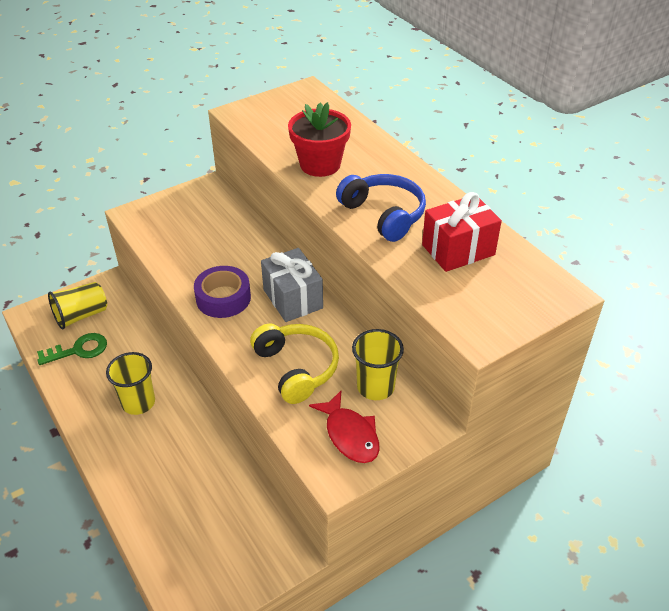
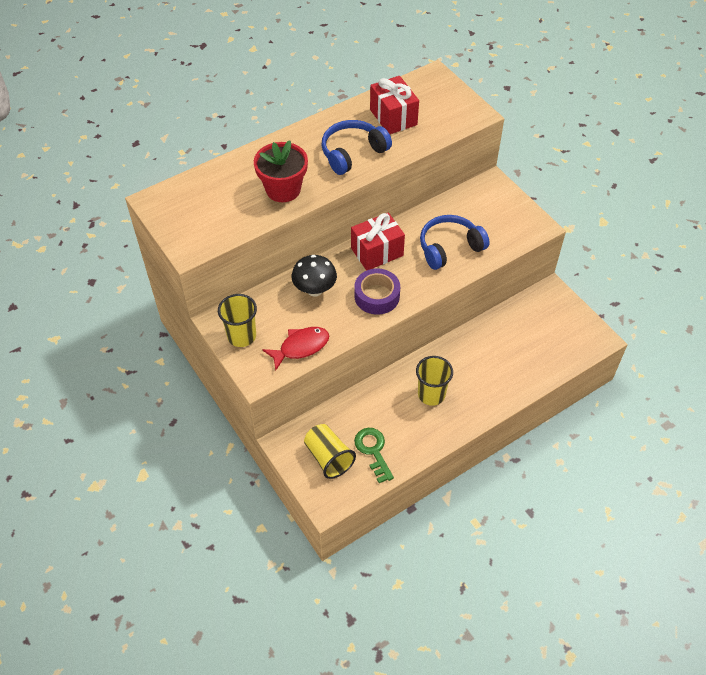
camera: 90 degrees left, 10 degrees up
yellow headphones [250,324,339,404] -> blue headphones [420,215,490,270]
grey gift [261,248,323,322] -> red gift [351,213,405,271]
red fish [309,391,379,463] -> red fish moved to [262,327,329,371]
yellow cup [352,329,404,400] -> yellow cup moved to [218,294,257,347]
none -> black mushroom [292,255,337,297]

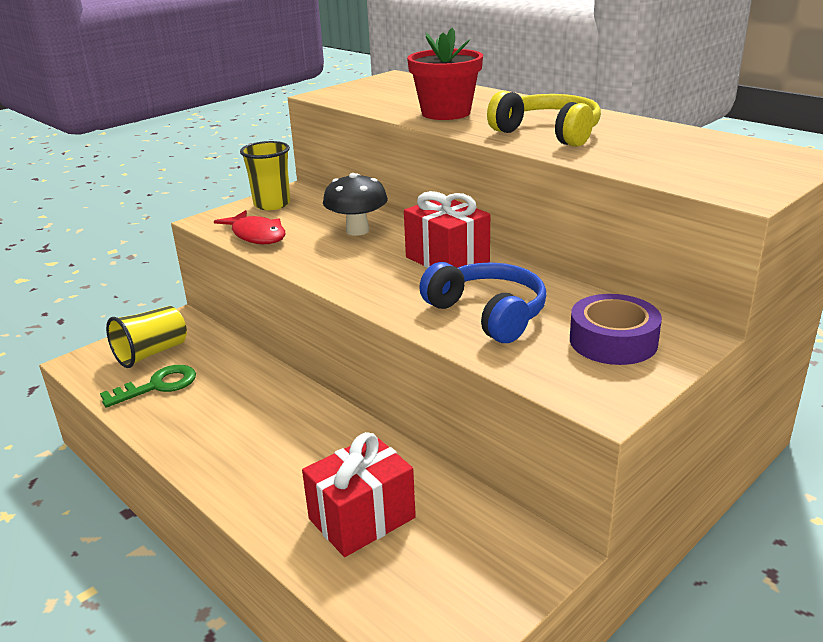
camera: 80 degrees right, 25 degrees down
blue headphones [322,120,392,175] -> yellow headphones [487,91,601,147]
purple tape [354,268,400,315] -> purple tape moved to [570,294,662,365]
red gift [370,76,419,134] -> red gift moved to [302,432,416,557]
yellow cup [416,356,453,406] -> none

